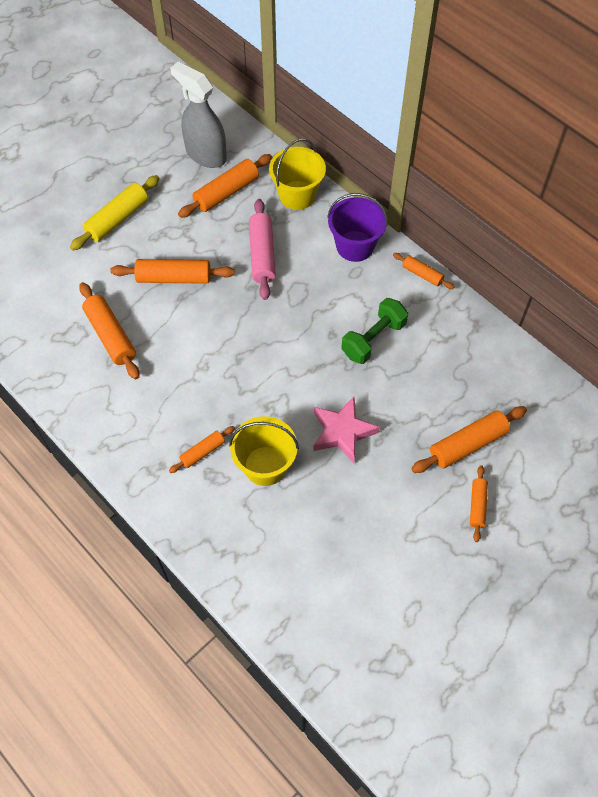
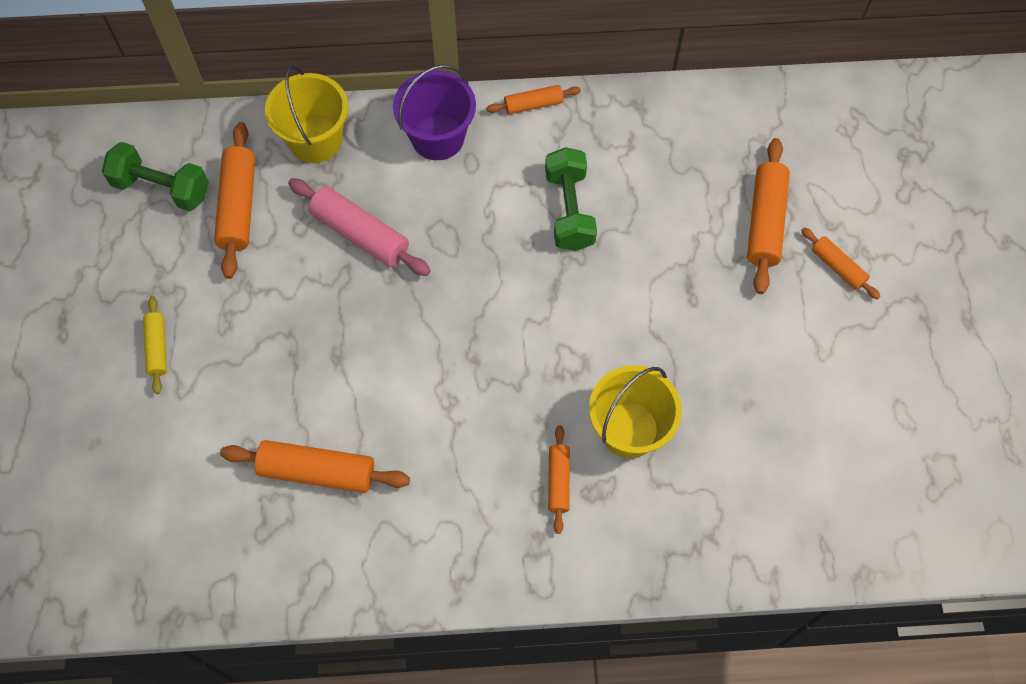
camera: 50 degrees left, 5 degrees up
yellow rolling pin [70,175,159,251] -> yellow rolling pin [143,296,167,394], size x0.58
orange rolling pin [110,259,235,284] -> none
grey spray bottle [170,61,227,168] -> green dumbbell [102,142,209,211]
pink star [313,397,380,463] -> none

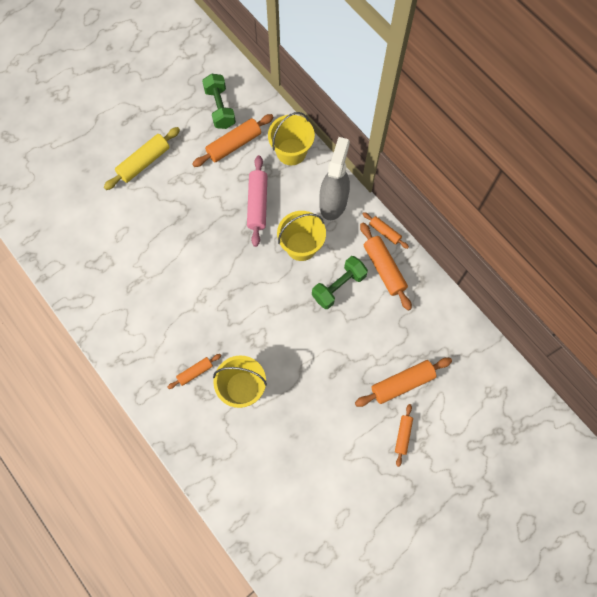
camera: 55 degrees right, 5 degrees up
yellow rolling pin [143,296,167,394] -> yellow rolling pin [104,127,180,190], size x1.73
orange rolling pin [220,440,410,493] -> orange rolling pin moved to [360,222,412,311]
purple bucket [393,64,476,160] -> grey spray bottle [319,137,350,220]
none -> yellow bucket [277,211,326,261]

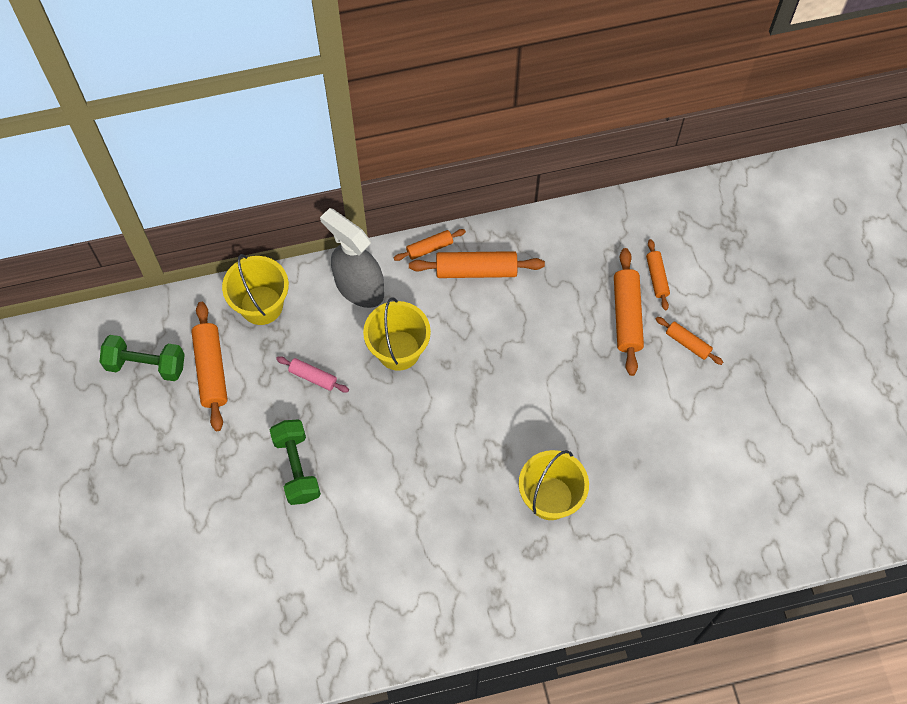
camera: 65 degrees left, 5 degrees down
yellow rolling pin [104,127,180,190] -> none
orange rolling pin [167,354,221,389] -> orange rolling pin moved to [646,239,670,310]
pink rolling pin [247,155,268,247] -> pink rolling pin [276,356,349,392], size x0.58
green dumbbell [312,256,368,309] -> green dumbbell moved to [270,419,321,505]

